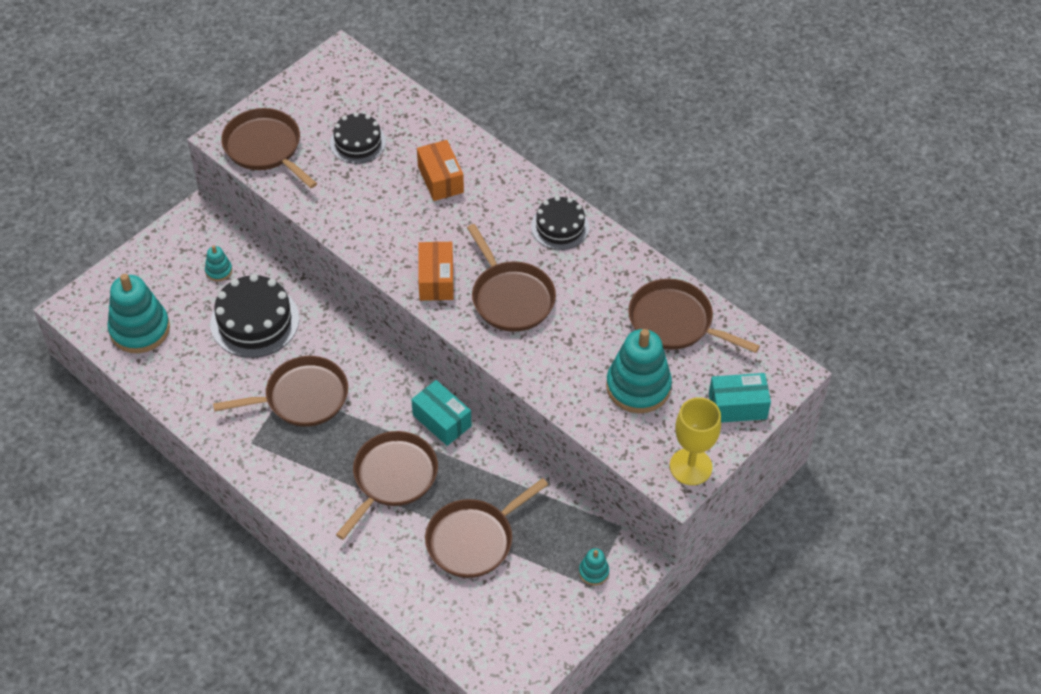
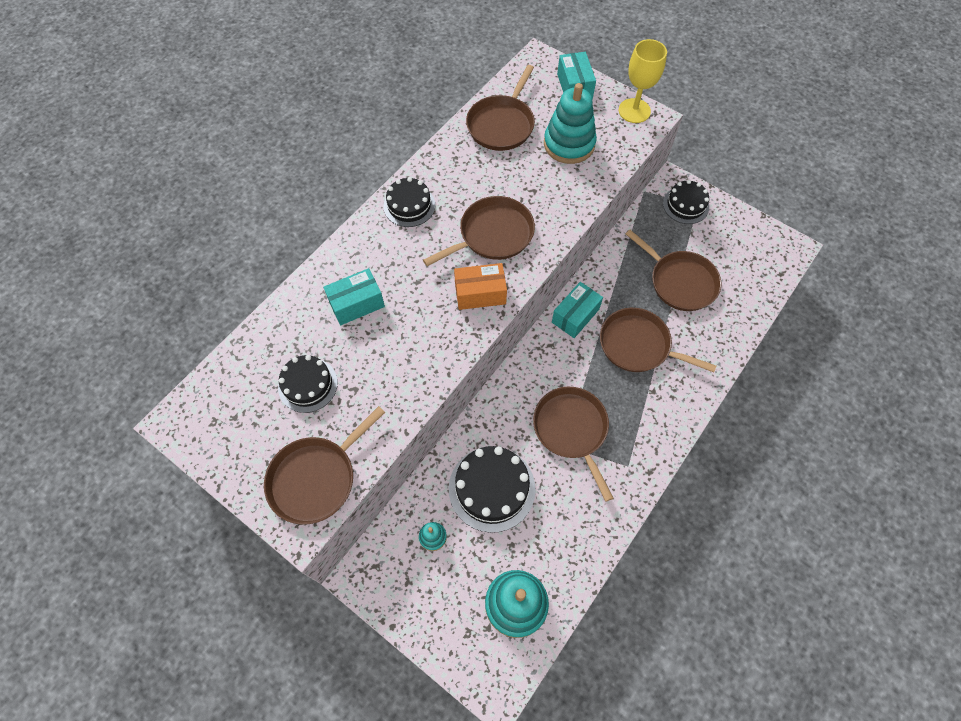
camera: 95 degrees left, 10 degrees up
orange box [417,140,464,201] -> turquoise box [323,268,385,325]
turquoise stacking toy [579,548,609,586] -> black cake [663,180,709,224]

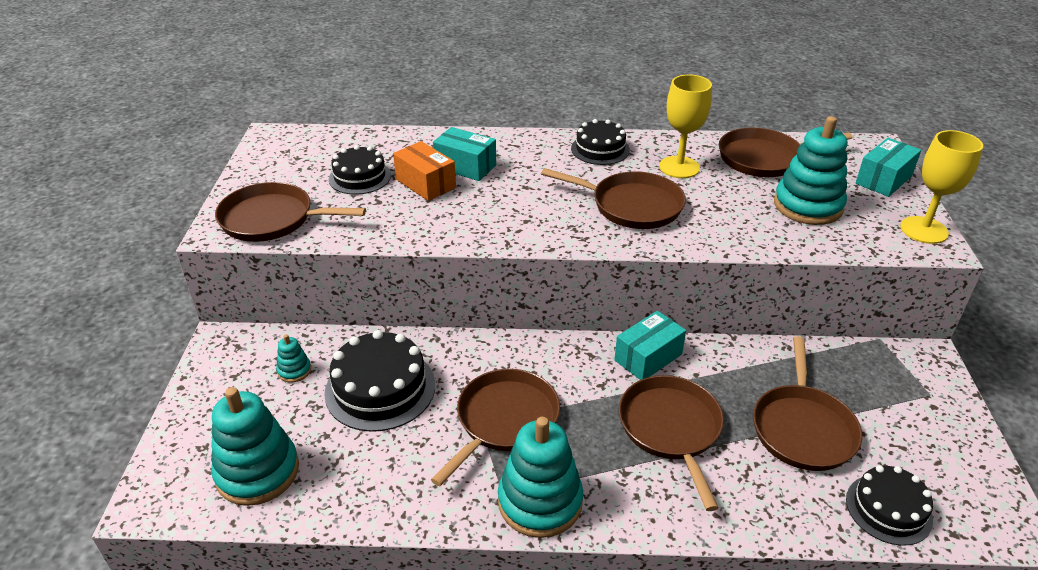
camera: 55 degrees right, 25 degrees down
orange box [454,263,507,310] -> orange box moved to [393,141,456,201]
turquoise box [552,282,603,338] -> turquoise box turned 45 degrees counterclockwise [614,311,686,380]
black cake [663,180,709,224] -> black cake moved to [846,465,933,546]
none -> turquoise stacking toy [498,417,583,538]
none -> yellow goblet [659,75,712,178]

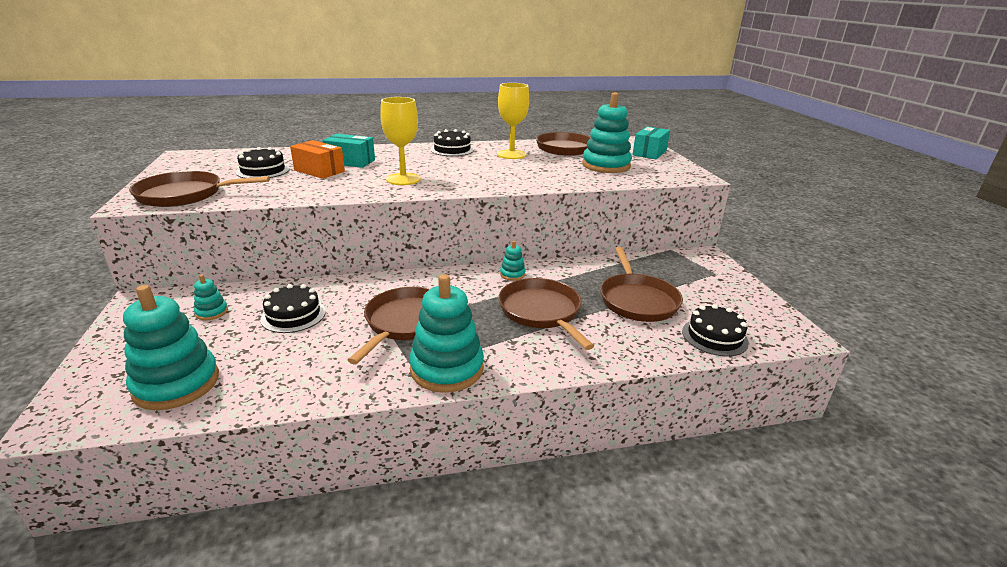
camera: 15 degrees left, 10 degrees down
black cake [324,330,435,432] -> black cake [260,284,326,333], size x0.65
brown pan [541,168,686,229] -> none
turquoise box [614,311,686,380] -> turquoise stacking toy [500,241,526,281]
yellow goblet [900,130,983,244] -> yellow goblet moved to [380,97,421,185]

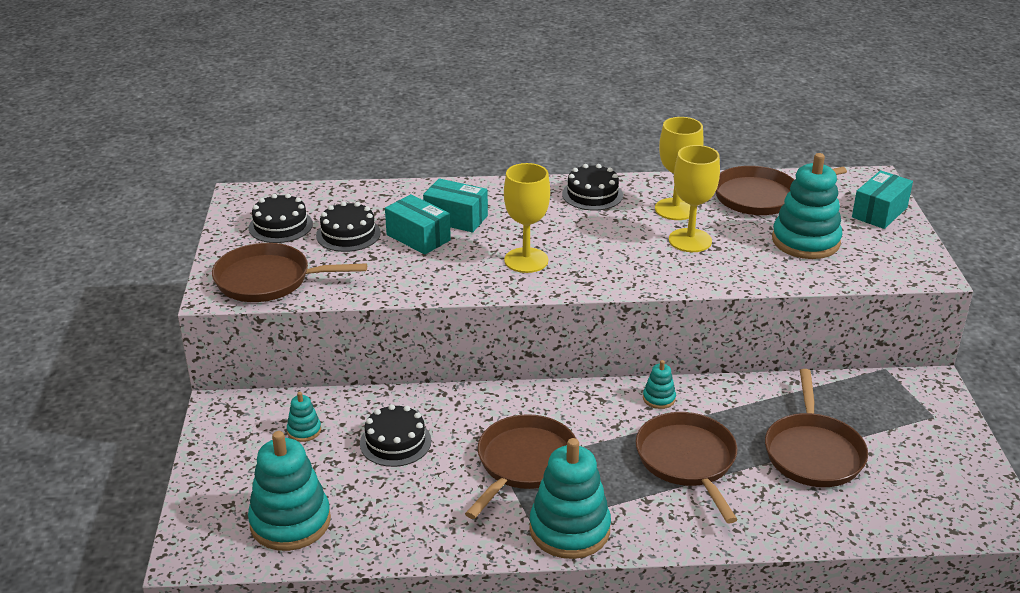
camera: 10 degrees right, 5 degrees up
orange box [290,140,345,179] -> turquoise box [385,194,451,255]
black cake [682,304,749,356] -> black cake moved to [249,194,313,243]
none -> yellow goblet [669,145,720,252]

